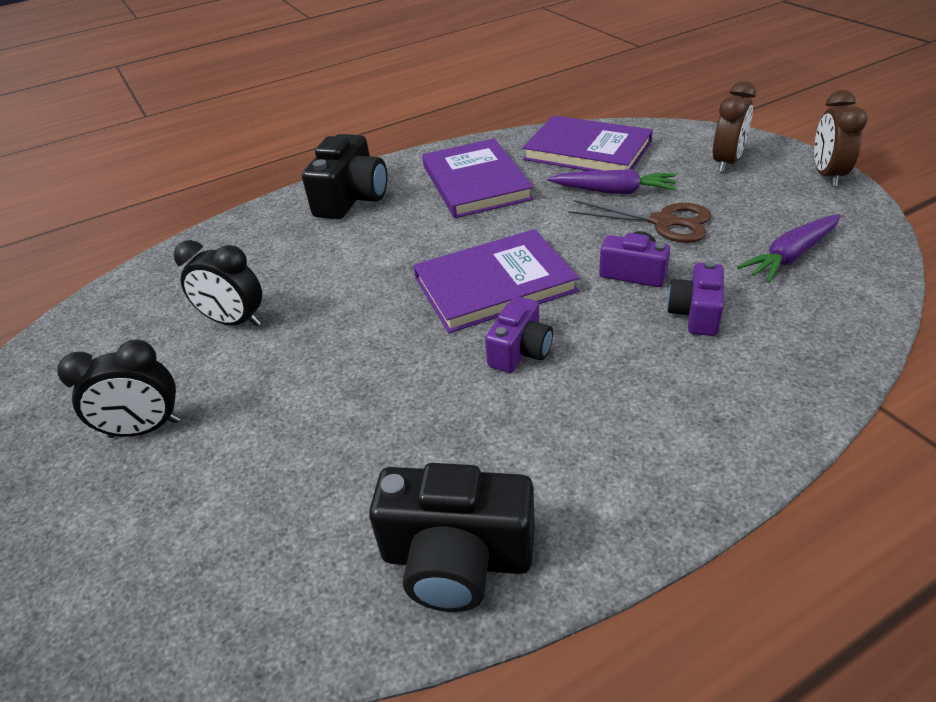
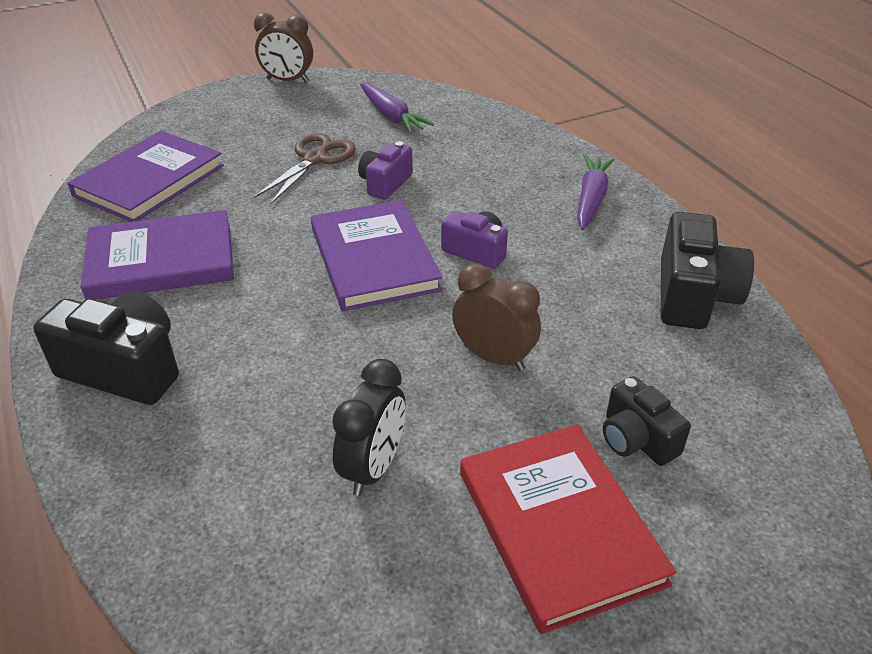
camera: 90 degrees left, 0 degrees up
black clock [58,339,180,438] -> red book [460,424,676,634]
purple carrot [548,169,677,194] -> purple carrot moved to [577,155,615,230]
purple camera [667,261,724,336] -> none
brown clock [713,81,756,173] -> brown clock moved to [452,263,541,371]
none -> black camera [603,376,691,466]

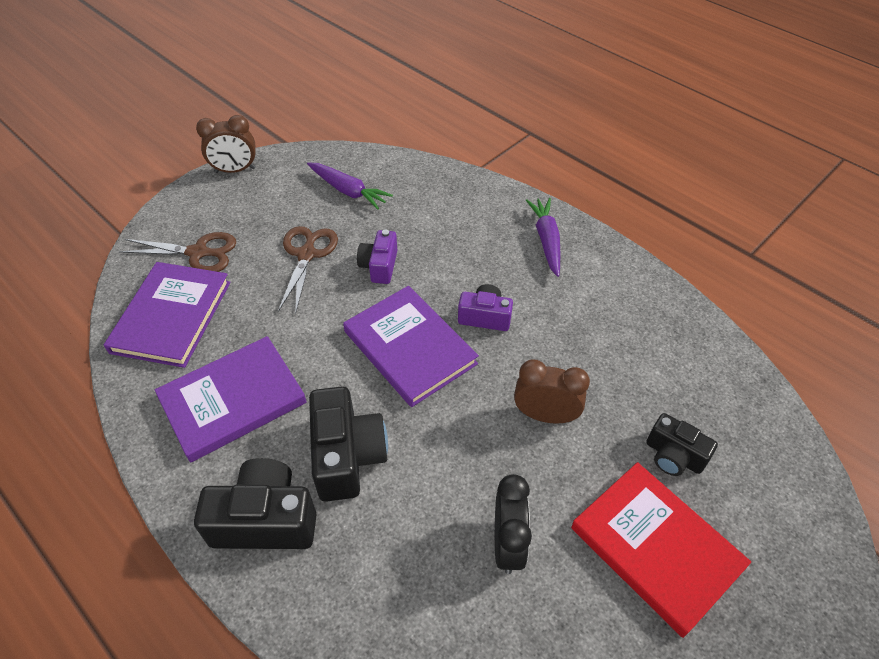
camera: 20 degrees left, 10 degrees up
black camera [661,212,754,329] -> black camera moved to [309,386,388,502]
none -> brown scissors [119,232,236,272]

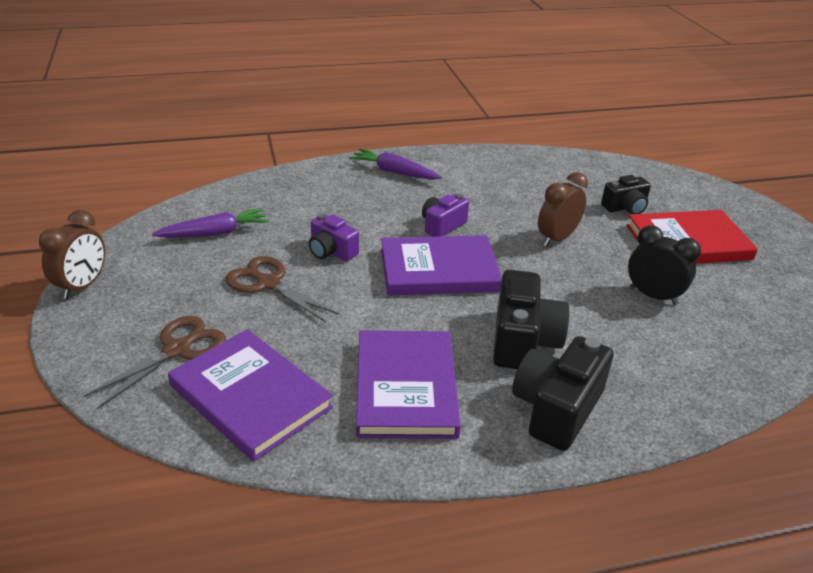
camera: 60 degrees left, 15 degrees down
black camera [309,386,388,502] -> black camera turned 75 degrees clockwise [493,270,570,369]

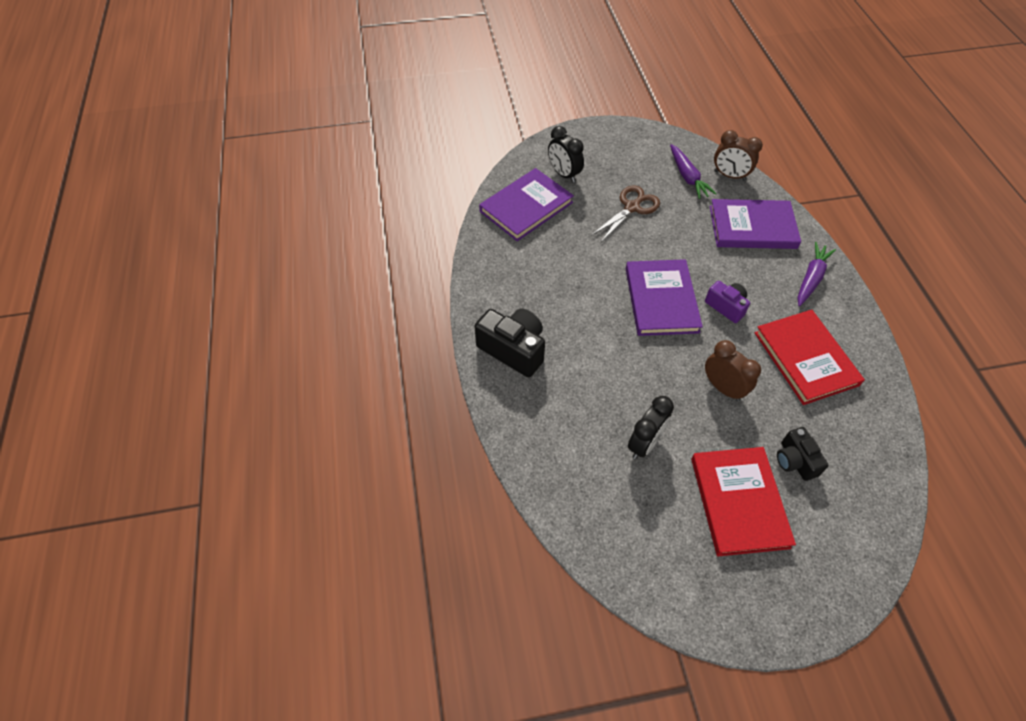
camera: 95 degrees right, 20 degrees up
brown clock [39,210,105,299] -> brown clock moved to [714,130,763,181]
brown scissors [84,316,226,409] -> black clock [548,126,584,183]
purple camera [309,214,359,261] -> none
purple book [356,330,461,439] -> purple book moved to [710,199,801,249]
black camera [493,270,570,369] -> none
none -> red book [755,310,865,405]

